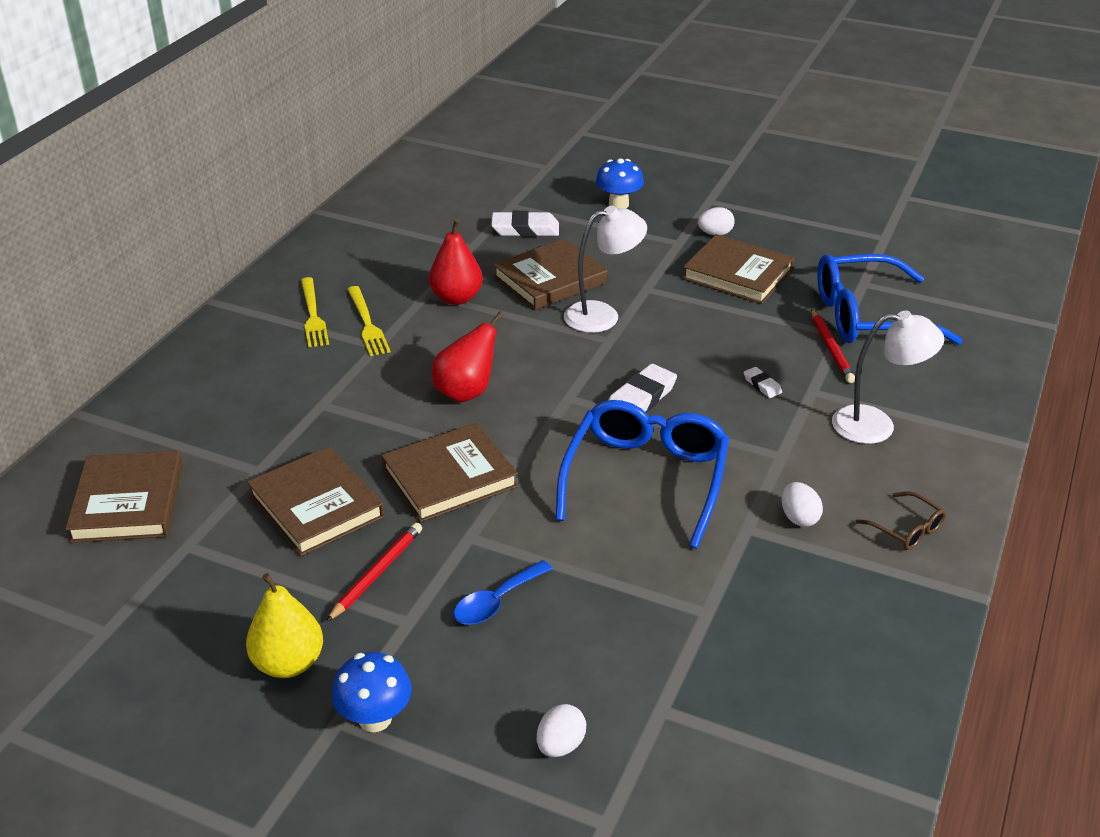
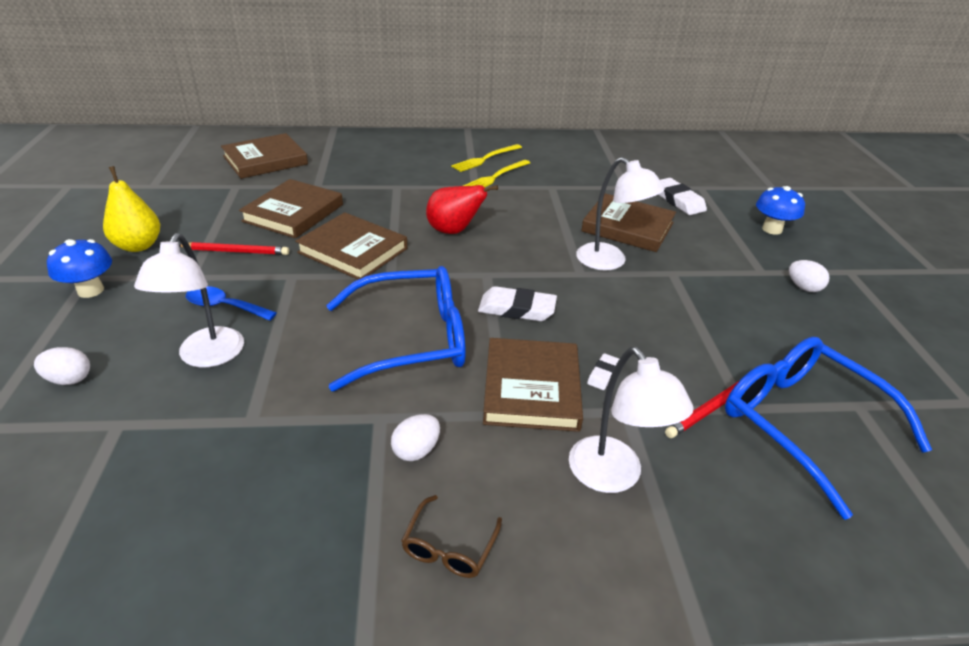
camera: 60 degrees right, 0 degrees up
red pear [429,219,483,305] -> none
brown book [682,234,794,304] -> brown book moved to [483,338,583,432]
none -> white lamp [134,233,244,368]

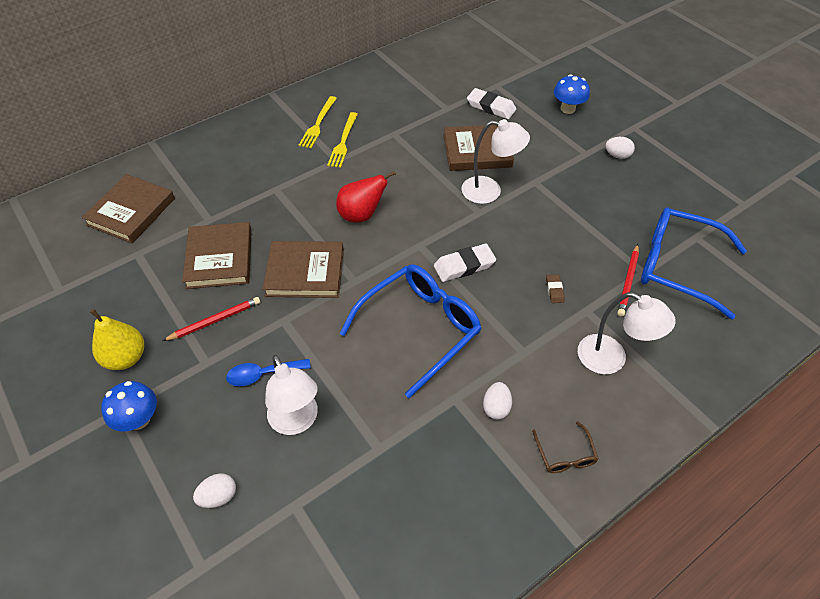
camera: 30 degrees left, 15 degrees up
brown book [483,338,583,432] -> none
white eraser [587,353,619,390] -> brown eraser [546,275,565,303]

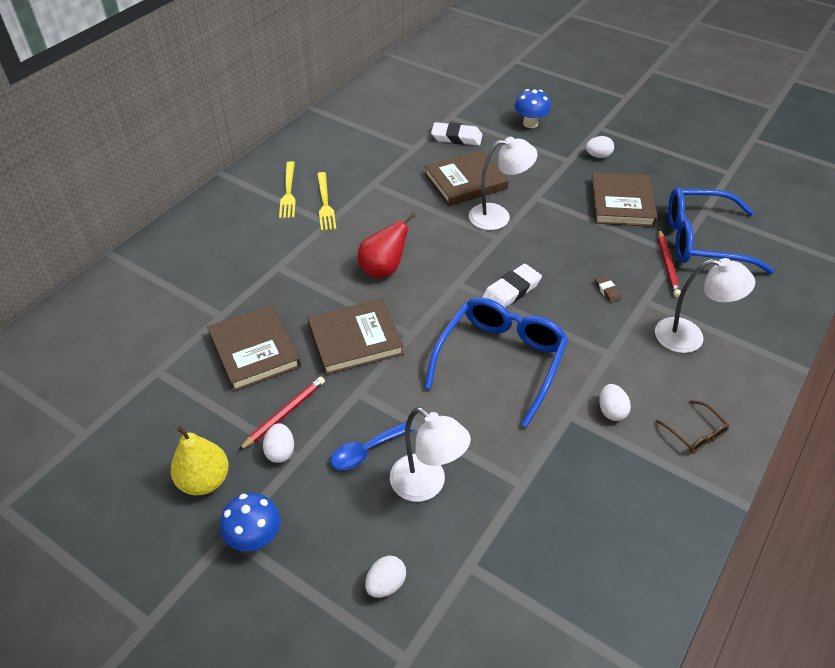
camera: 20 degrees left, 5 degrees down
brown book [81,174,175,243] -> brown book moved to [591,172,658,227]
none -> white egg [263,423,294,463]

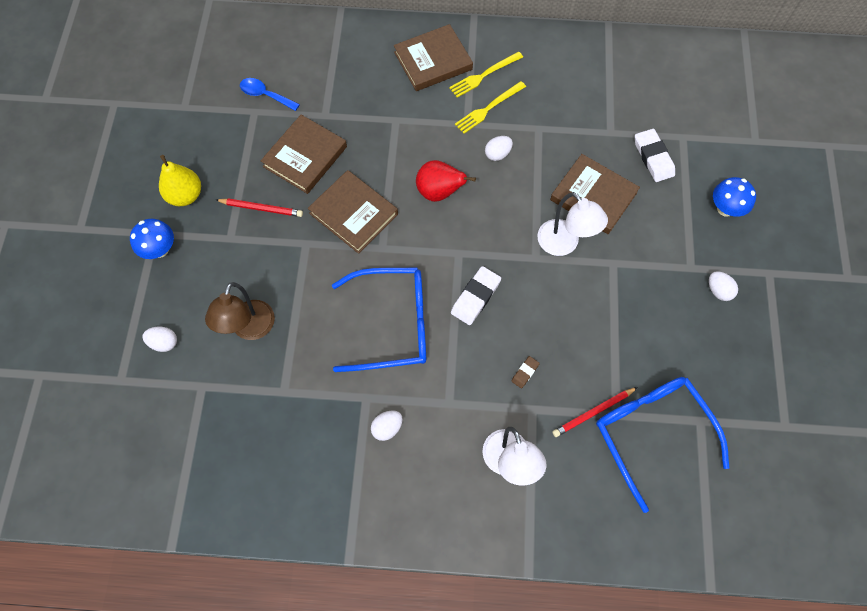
camera: 60 degrees right, 20 degrees up
white egg [263,423,294,463] -> white egg moved to [485,136,513,161]
blue spoon [330,421,413,470] -> blue spoon moved to [240,78,300,111]
white lamp [390,407,471,502] -> brown lamp [205,282,275,340]
white eraser [482,264,542,307] -> white eraser turned 75 degrees counterclockwise [451,266,501,325]
brown book [591,172,658,227] -> brown book moved to [394,24,473,91]
brown glasses [655,400,729,453] -> none

